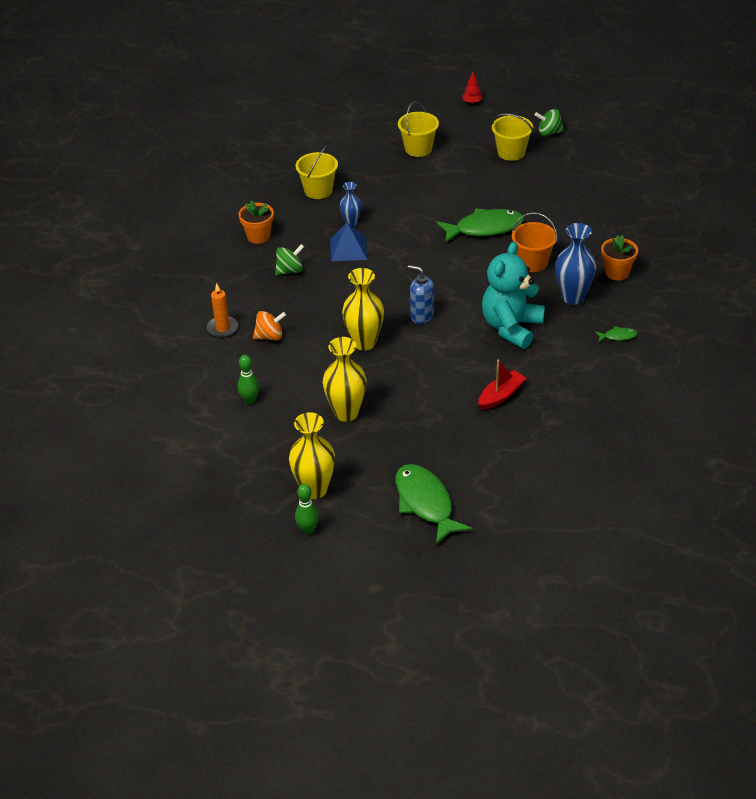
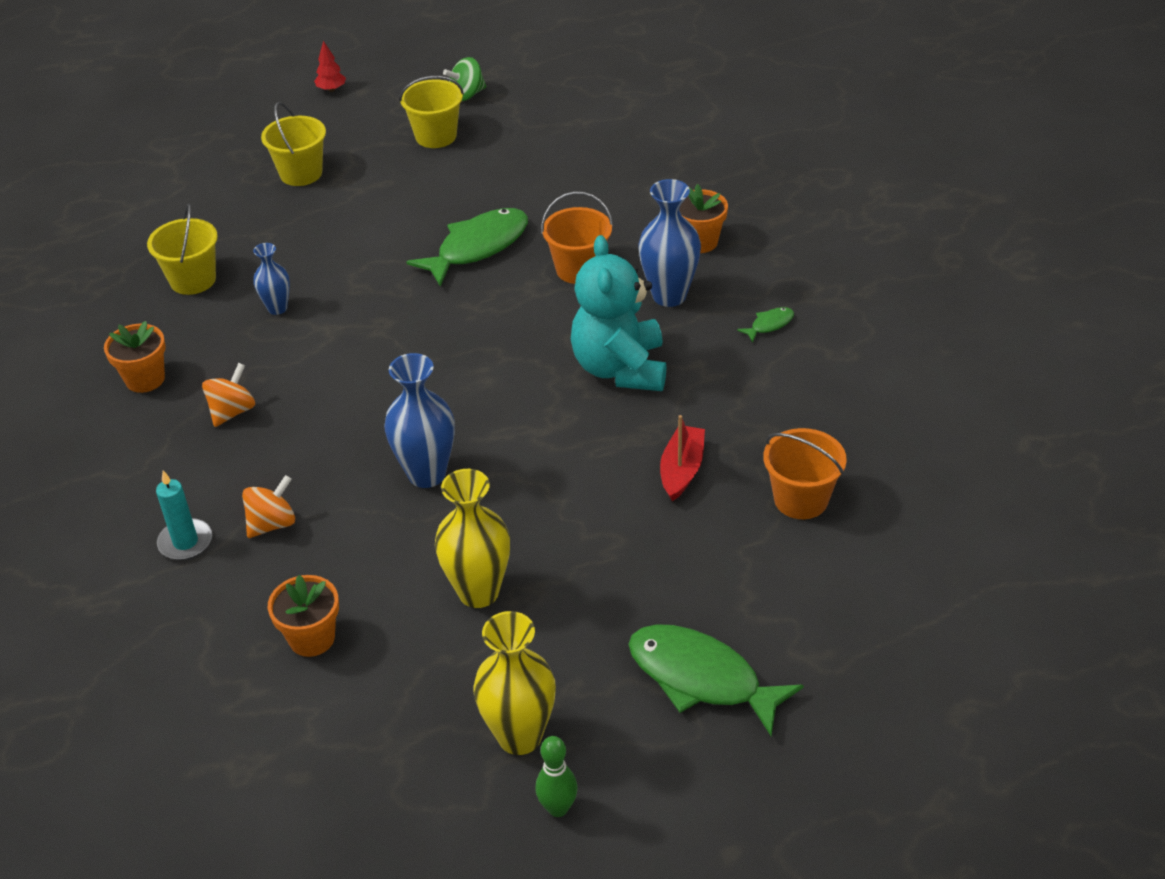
camera: 30 degrees left, 0 degrees up
orange candle [207,283,238,338] -> turquoise candle [156,471,212,560]
green bowling pin [238,355,259,404] -> orange flower pot [268,575,339,657]
green spinning top [275,244,304,275] -> orange spinning top [202,363,255,427]
blue pyramid [330,223,367,261] -> none
yellow vase [342,268,384,351] -> blue vase [384,353,455,488]
blue soap dispenser [408,265,434,324] -> none
none -> orange bucket [763,428,847,519]

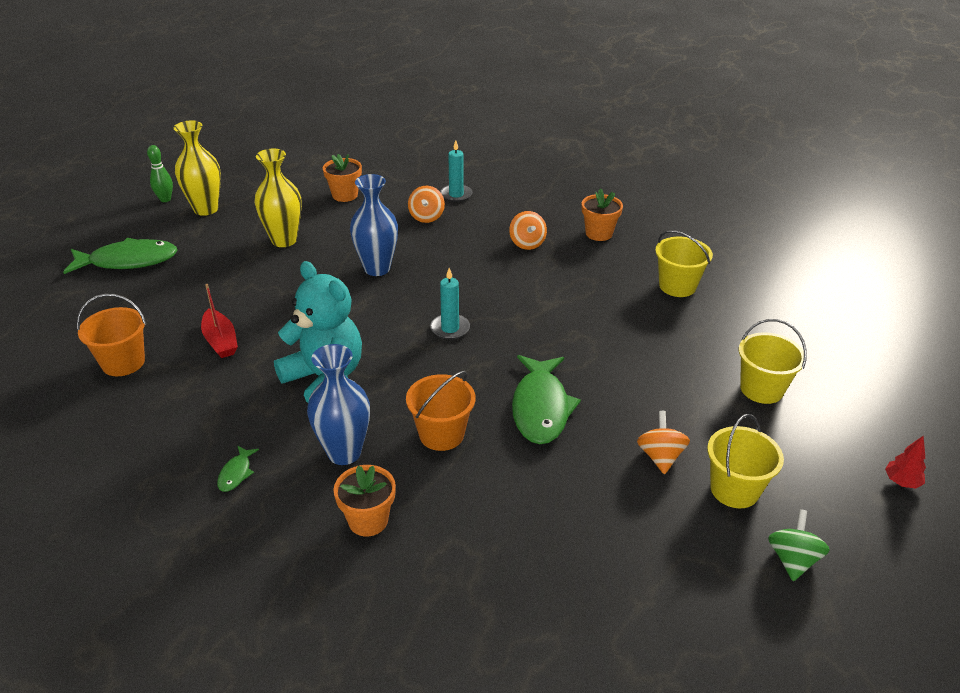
camera: 135 degrees right, 5 degrees down
blue vase [253,243,290,315] -> none
none -> turquoise candle [430,268,470,340]
none -> orange spinning top [637,411,690,474]

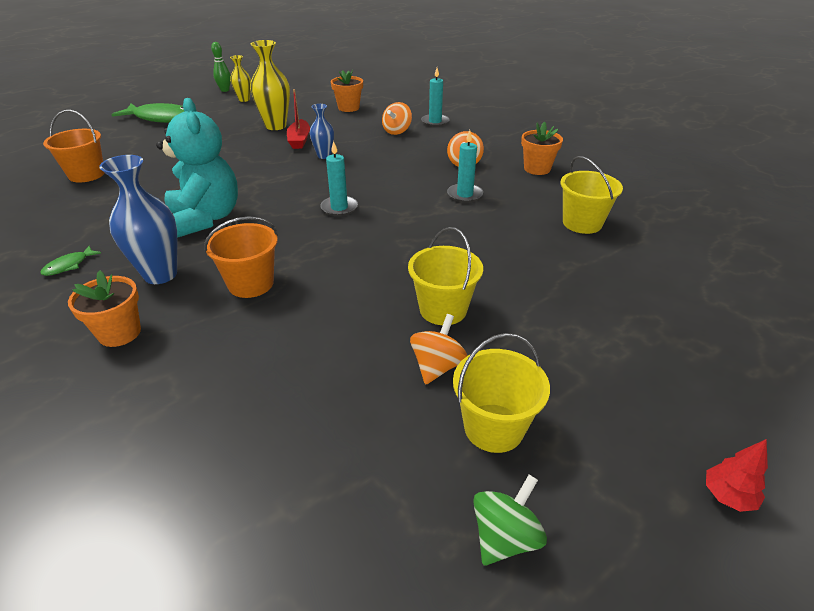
camera: 25 degrees right, 0 degrees up
yellow vase [174,120,221,216] -> yellow vase [230,55,251,102], size x0.58
red boat [201,284,238,358] -> red boat moved to [287,89,310,149]
blue vase [350,174,398,276] -> blue vase [310,104,334,159], size x0.58
green fish [512,355,581,444] -> none
yellow bucket [739,319,807,404] -> yellow bucket moved to [408,227,483,325]
none -> turquoise candle [447,130,483,203]

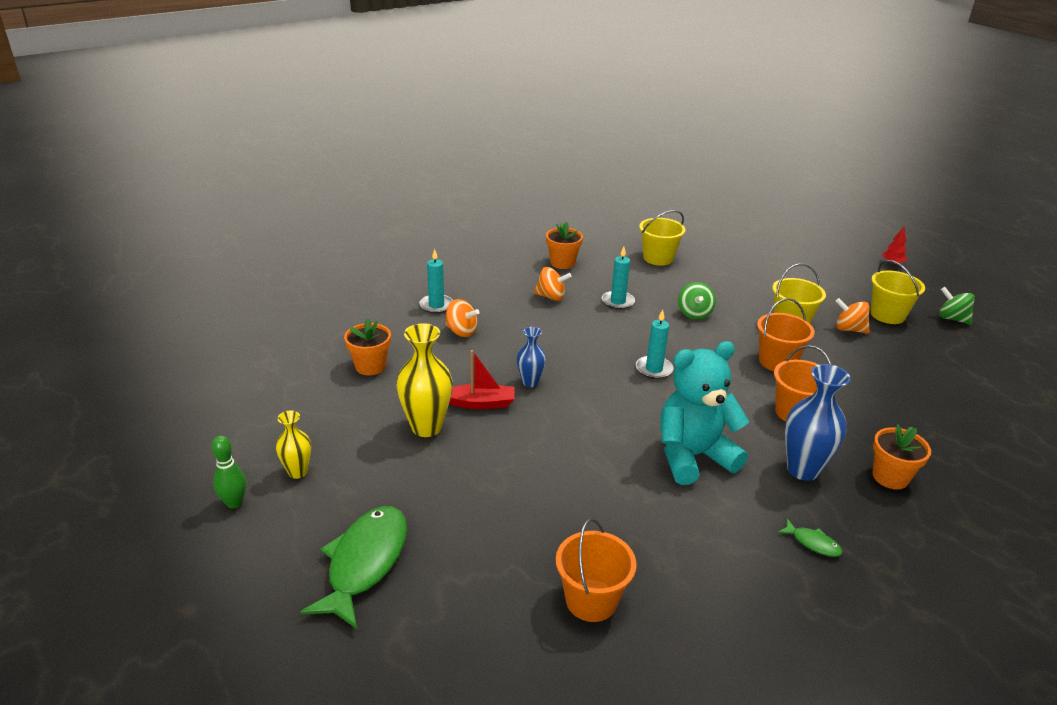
camera: 90 degrees left, 5 degrees down
none -> green spinning top [678,282,716,320]
none -> orange bucket [757,298,815,371]

